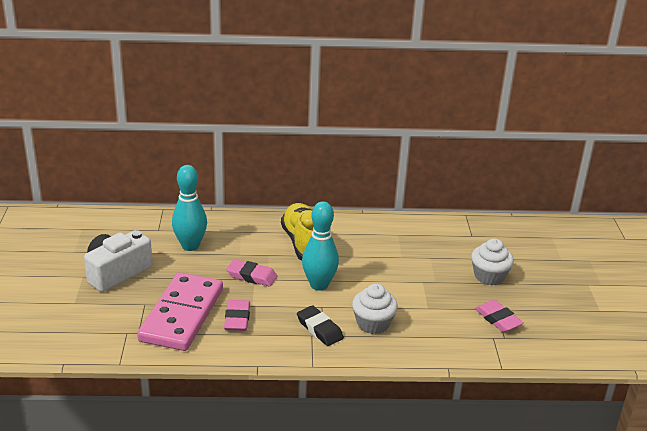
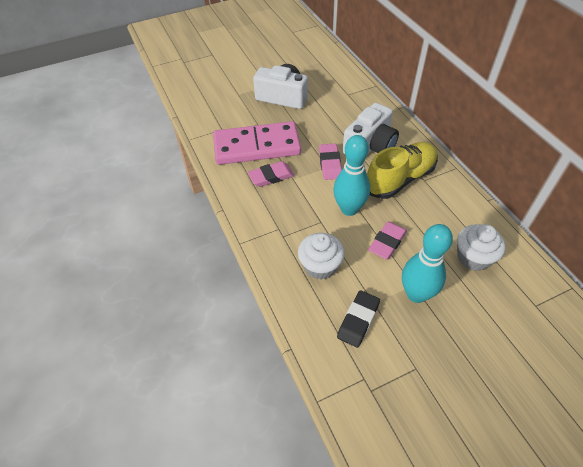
camera: 70 degrees right, 20 degrees up
turquoise bowling pin [172,165,207,251] -> turquoise bowling pin moved to [402,224,453,303]
black eraser [297,305,344,346] -> black eraser moved to [337,290,380,348]
white cupcake [471,239,514,285] -> white cupcake moved to [457,224,506,271]
pink eraser [475,300,524,332] -> pink eraser moved to [368,221,407,259]
none -> white camera [343,103,399,154]

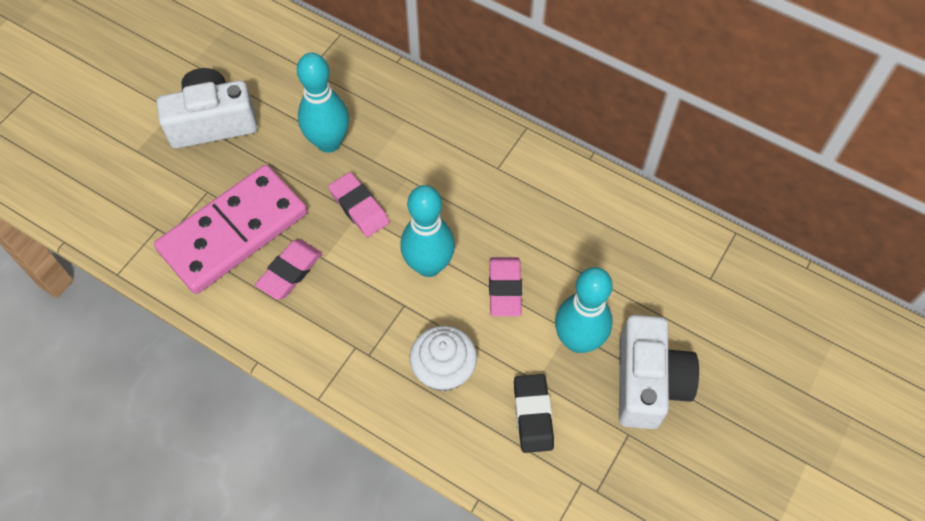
camera: 35 degrees left, 10 degrees up
white camera [343,103,399,154] -> white camera moved to [619,315,699,429]
yellow shoe [367,142,438,199] -> none
white cupcake [457,224,506,271] -> none
none -> turquoise bowling pin [297,53,349,153]

